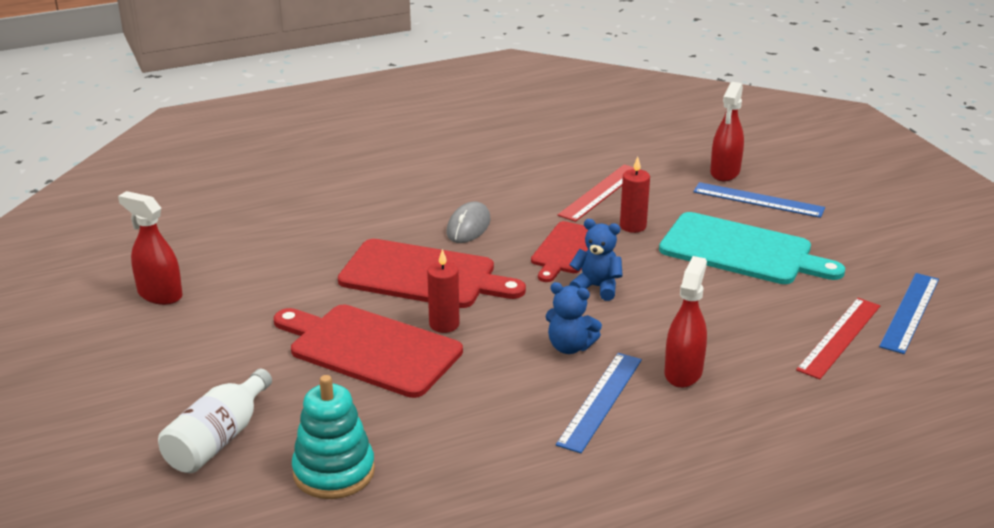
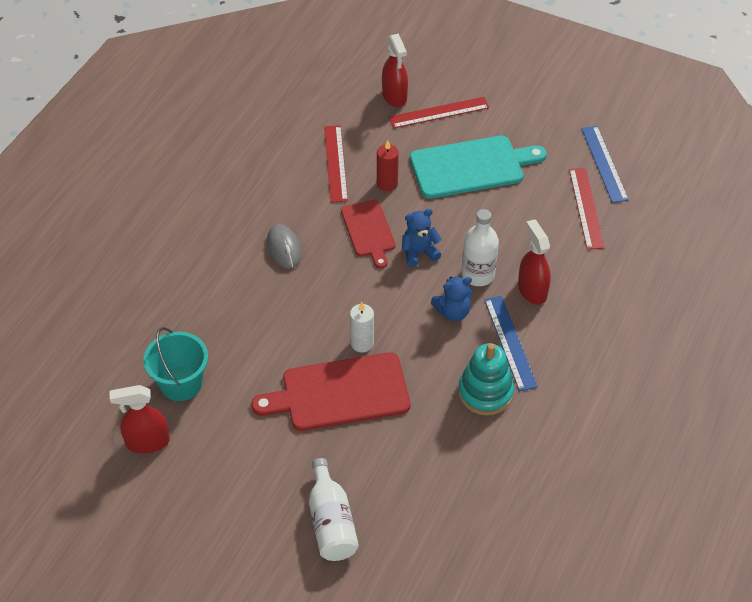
camera: 40 degrees left, 20 degrees up
turquoise stacking toy [292,375,375,499] -> turquoise stacking toy moved to [458,343,514,415]
red cutting board [338,239,526,308] -> none
red candle [427,249,460,333] -> white candle [350,302,374,353]
blue ruler [693,182,825,218] -> red ruler [389,97,489,128]
none -> turquoise bucket [143,327,208,401]
none -> white bottle [462,209,499,286]

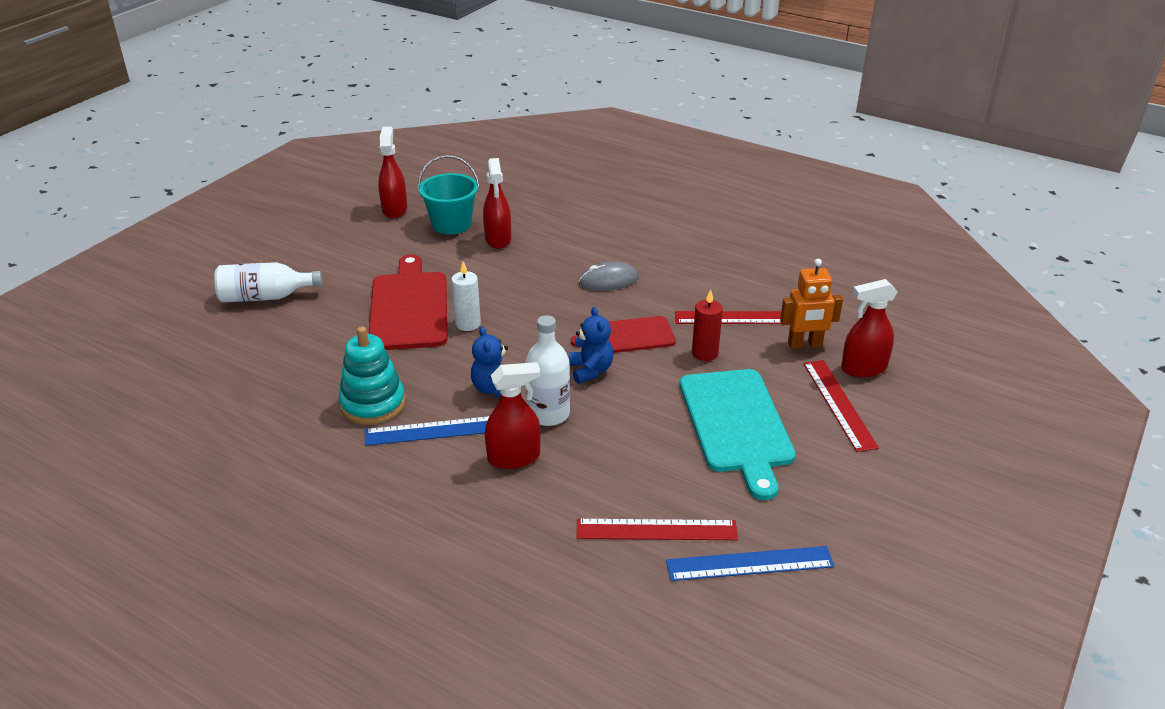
camera: 95 degrees right, 15 degrees down
none -> red spray bottle [483,158,511,249]
none -> orange robot [780,259,843,349]

